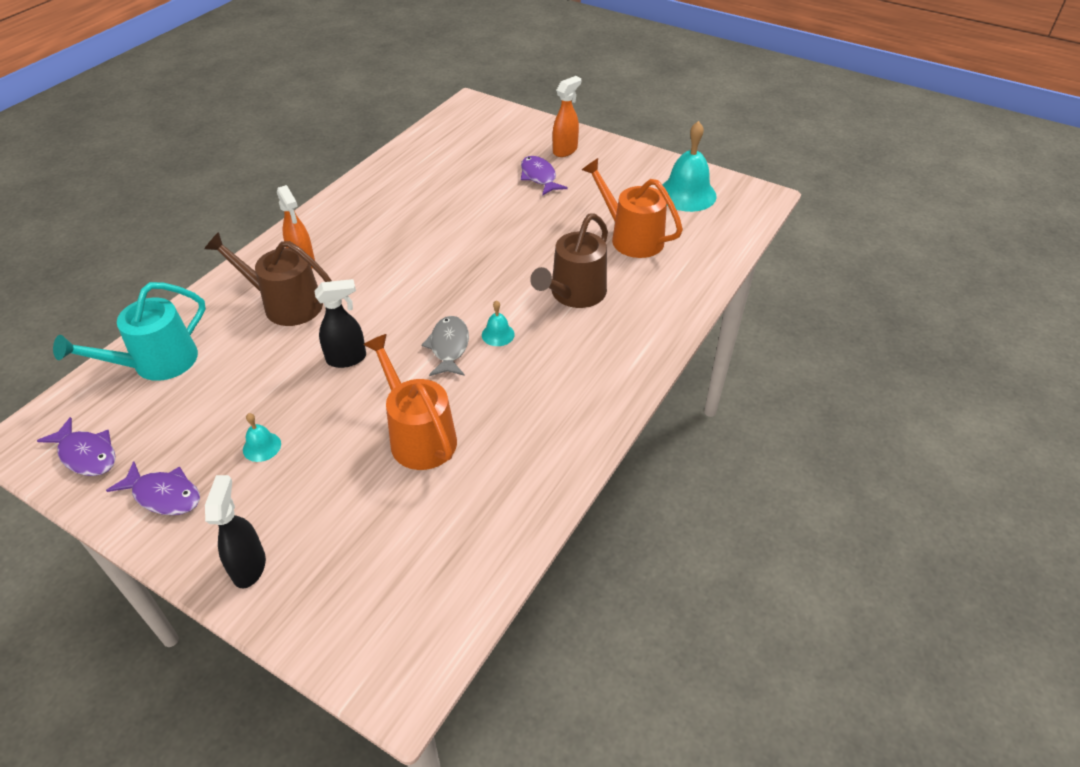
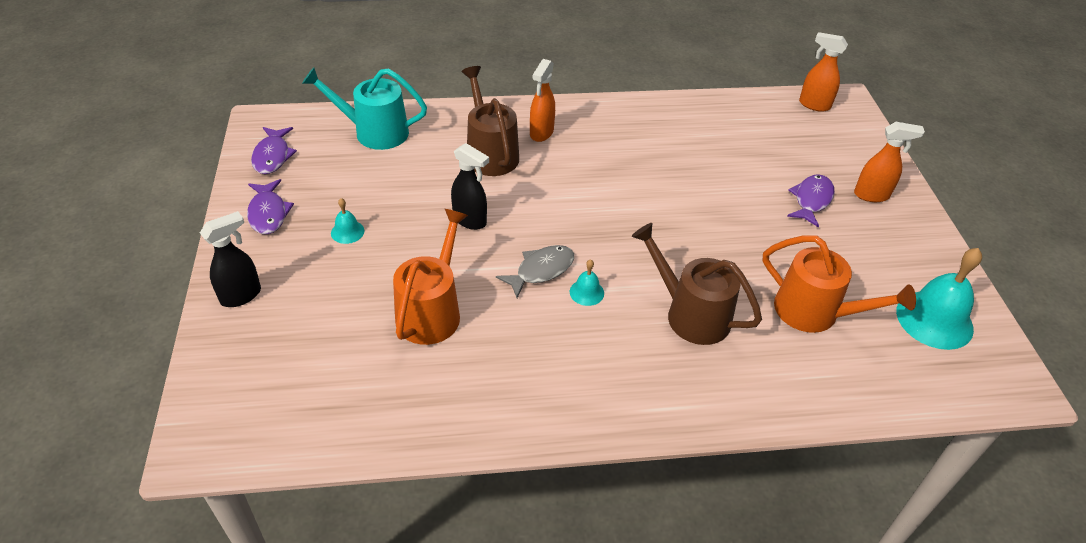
camera: 50 degrees right, 0 degrees up
brown watering can [530,214,608,308] -> brown watering can turned 45 degrees clockwise [632,223,762,345]
orange watering can [582,158,683,258] -> orange watering can turned 120 degrees clockwise [762,235,916,333]
none -> orange spray bottle [799,32,848,112]

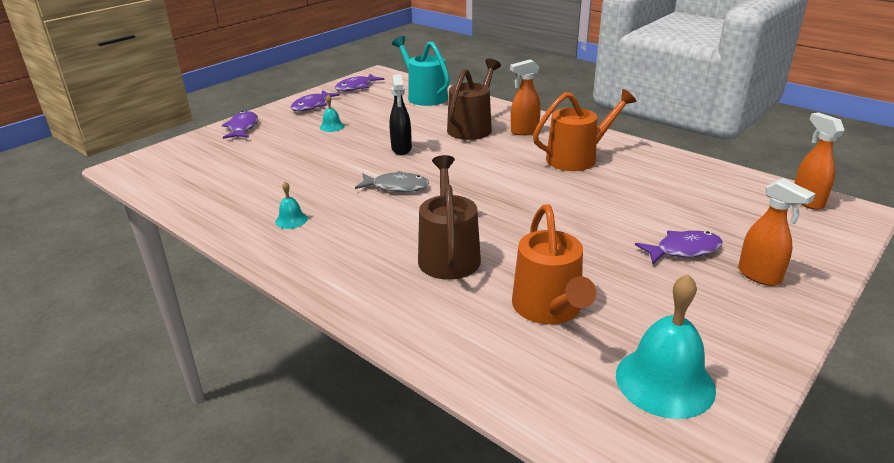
camera: 50 degrees right, 15 degrees down
black spray bottle [200,211,261,307] -> purple fish [222,111,258,139]
orange watering can [393,209,468,345] -> orange watering can moved to [533,89,637,171]
turquoise bell [570,259,604,306] -> turquoise bell moved to [275,182,308,229]

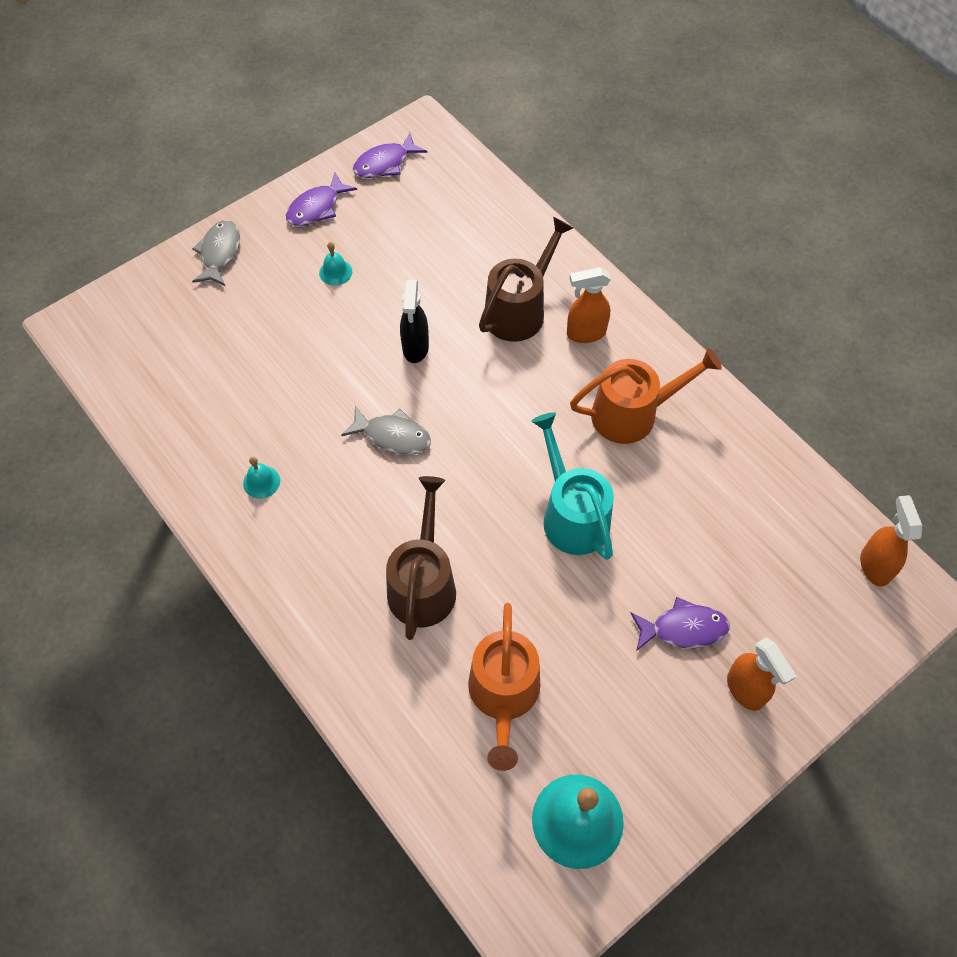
camera: 10 degrees right, 30 degrees up
purple fish [222,111,258,139] -> grey fish [192,220,240,286]
turquoise watering can [392,36,450,106] -> turquoise watering can moved to [531,412,614,560]

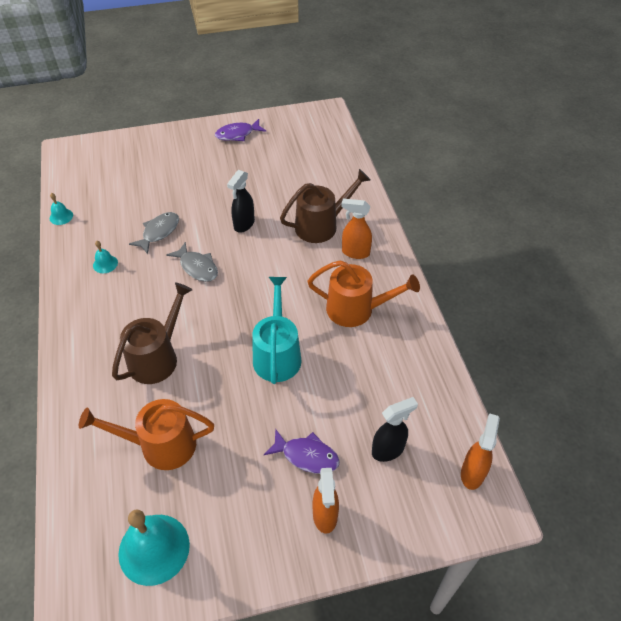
camera: 25 degrees right, 10 degrees down
grey fish [192,220,240,286] -> grey fish moved to [129,212,179,254]
turquoise bell [319,242,352,286] -> turquoise bell moved to [50,193,73,225]
purple fish [353,133,427,178] -> none
orange watering can [468,603,540,771] -> orange watering can turned 60 degrees clockwise [79,399,214,470]
none -> black spray bottle [372,397,418,462]

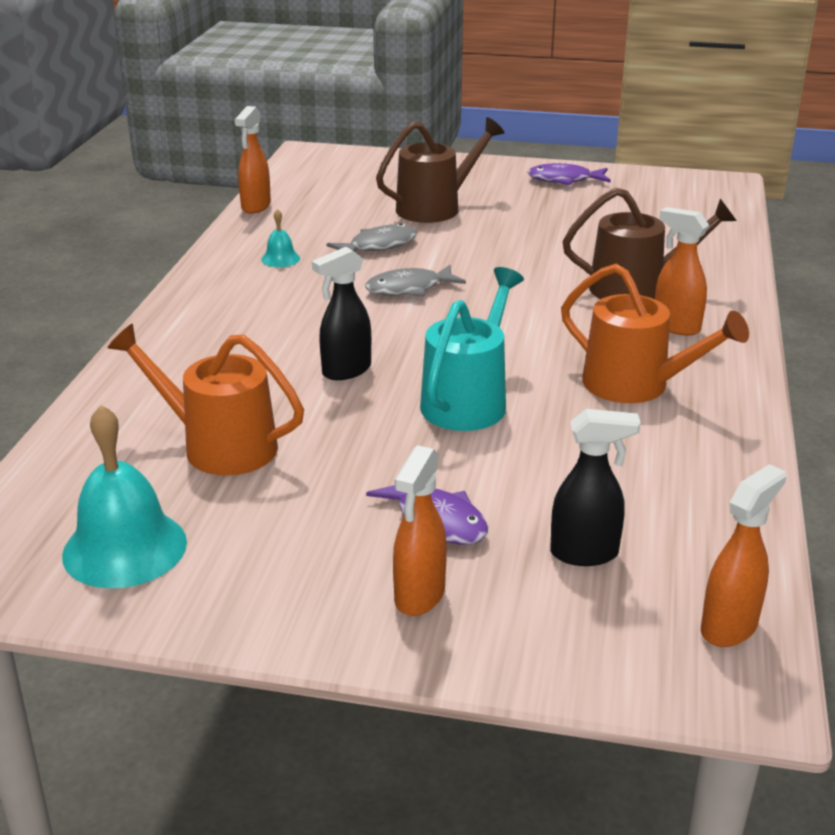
camera: 25 degrees right, 20 degrees down
turquoise bell [50,193,73,225] -> orange spray bottle [234,106,271,214]
brown watering can [112,282,192,384] -> brown watering can moved to [376,117,504,223]
grey fish [166,242,218,282] -> grey fish turned 90 degrees clockwise [365,265,466,297]
black spray bottle [227,170,255,233] -> black spray bottle moved to [312,247,371,380]

